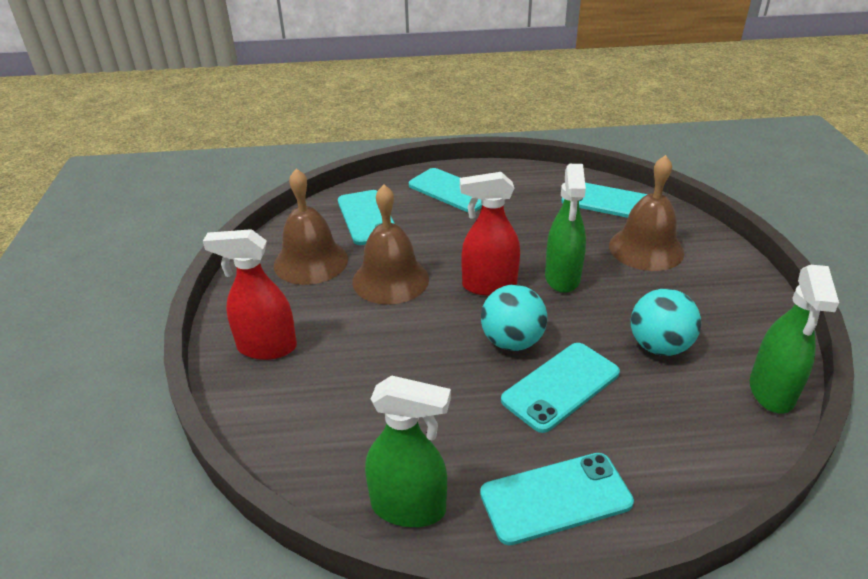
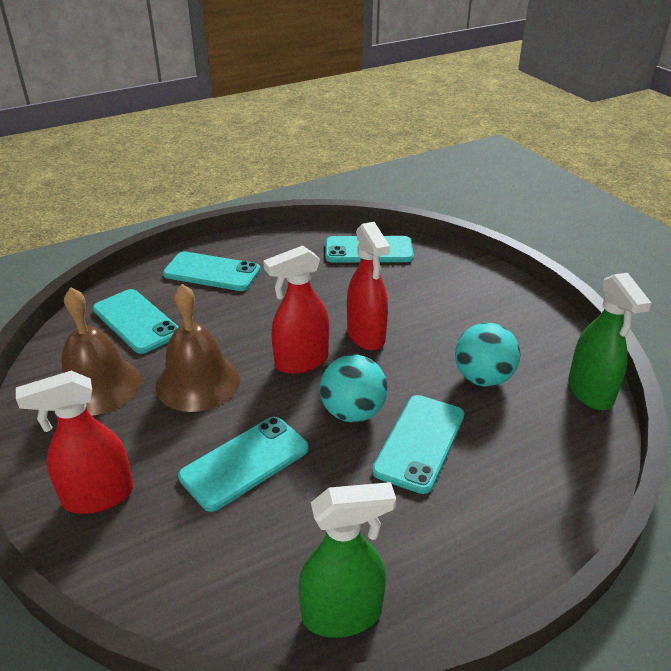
camera: 25 degrees left, 0 degrees up
turquoise phone [480,453,634,545] -> turquoise phone moved to [178,417,309,512]
green spray bottle [545,164,586,293] -> red spray bottle [347,222,390,350]
brown bell [609,155,685,271] -> none

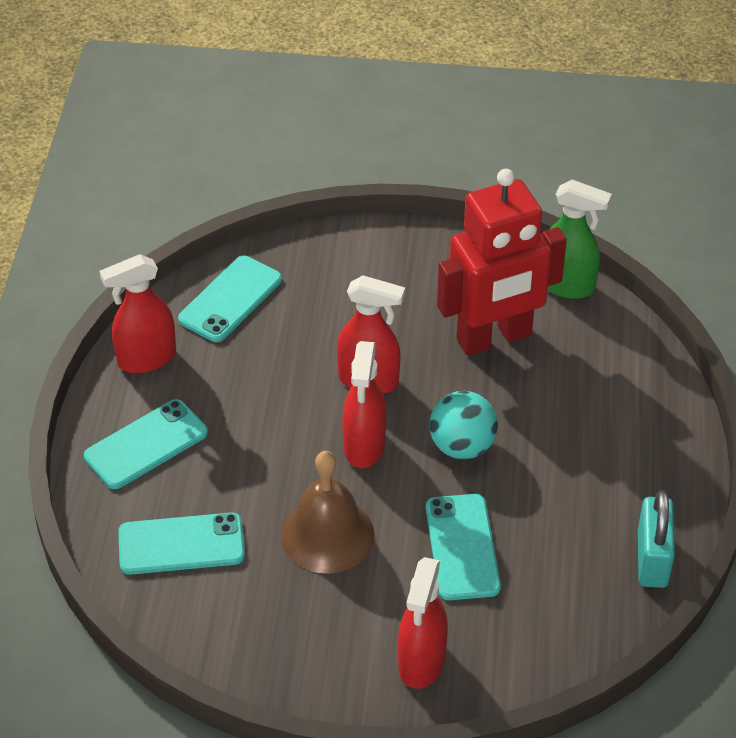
camera: 55 degrees left, 10 degrees up
brown bell [62,287,141,416] -> none
green spray bottle [299,482,396,638] -> turquoise padlock [638,490,675,588]
turquoise phone [372,395,464,494] -> none
turquoise ball [455,323,520,387] -> red robot [437,169,567,356]
none -> red spray bottle [99,254,176,373]

